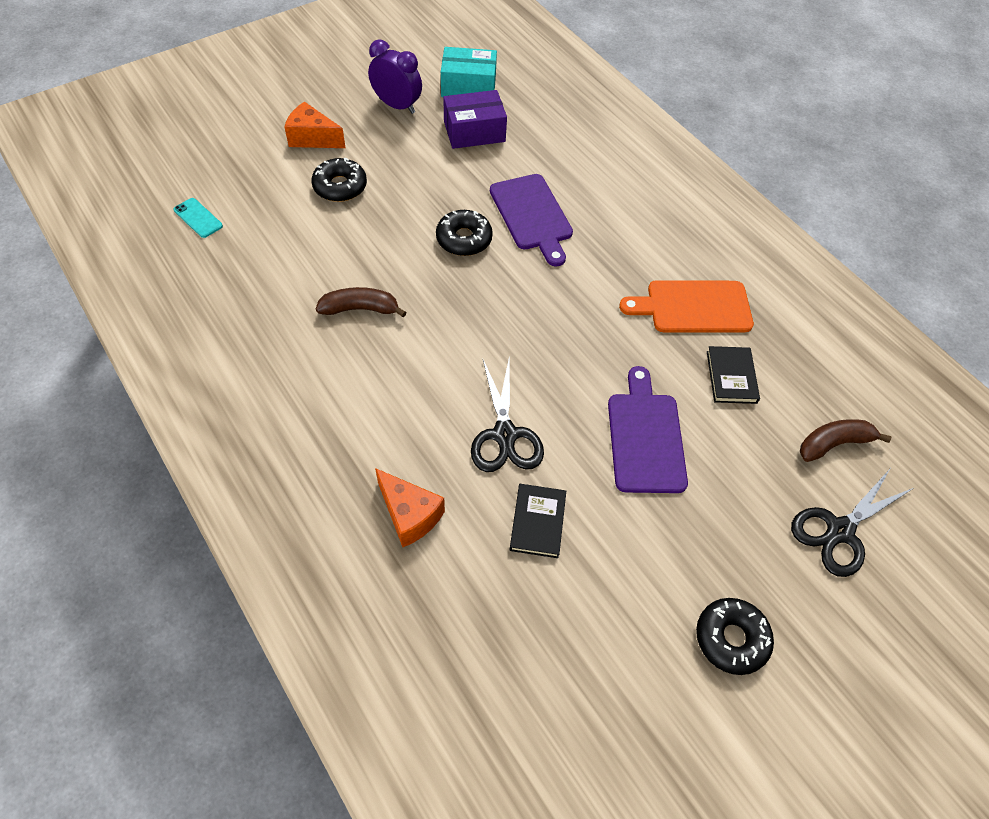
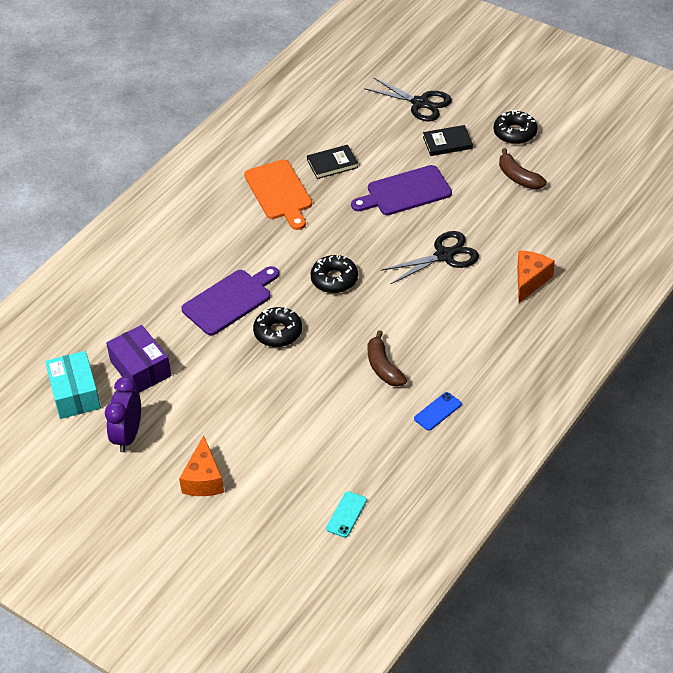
camera: 105 degrees left, 10 degrees down
black donut [311,158,367,202] -> black donut moved to [310,254,358,293]
black book [509,484,566,558] -> black book moved to [423,125,473,156]
brown banana [800,419,891,462] -> brown banana moved to [499,148,547,189]
none -> blue phone [414,392,462,431]

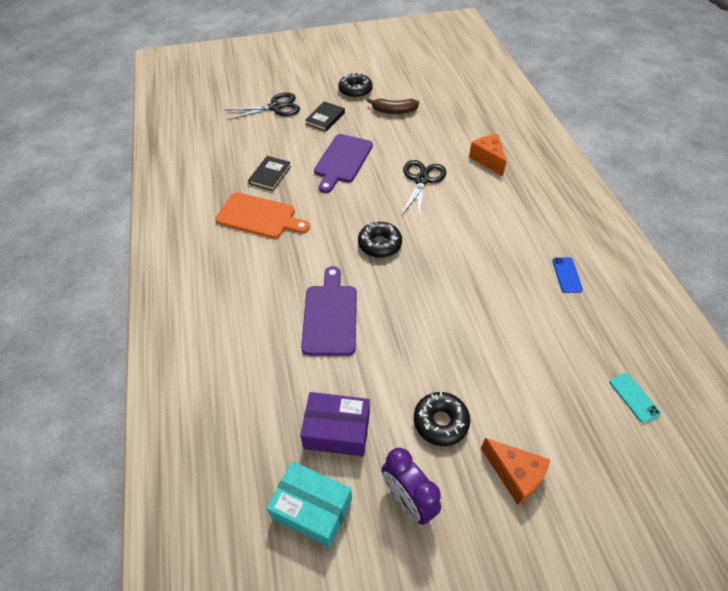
camera: 50 degrees left, 5 degrees up
black donut [253,307,302,347] -> black donut moved to [414,391,470,446]
brown banana [368,330,407,387] -> none

